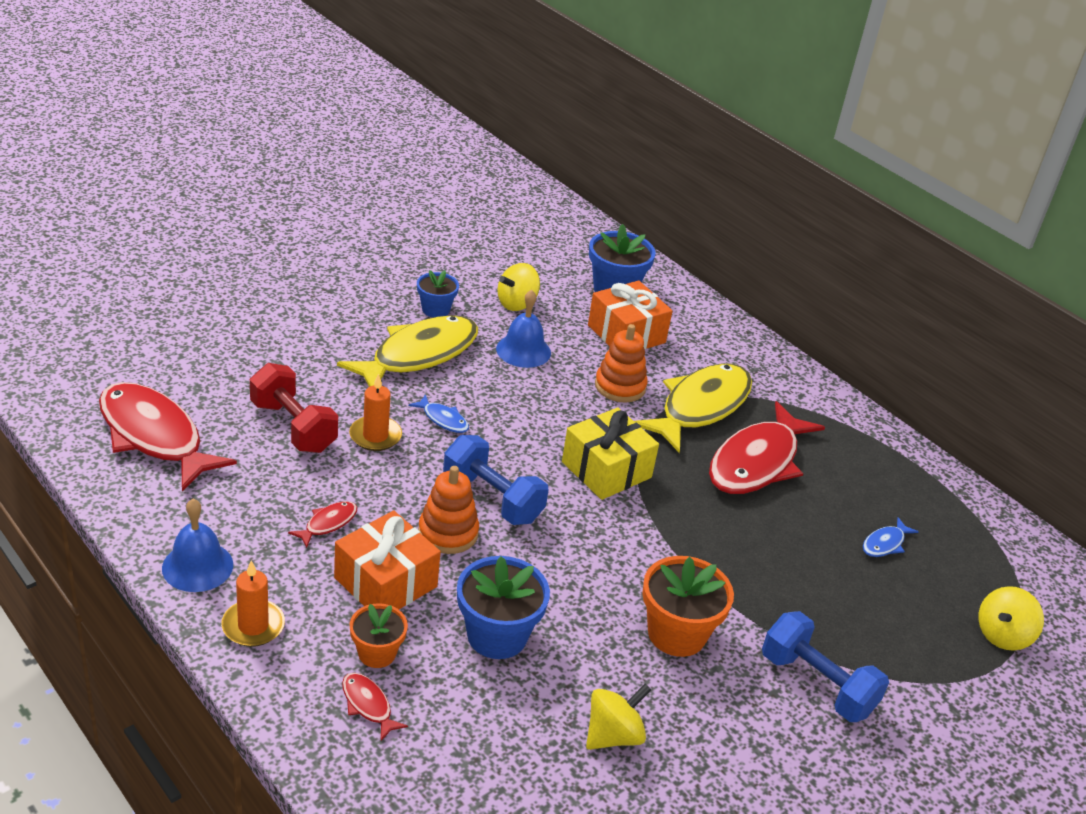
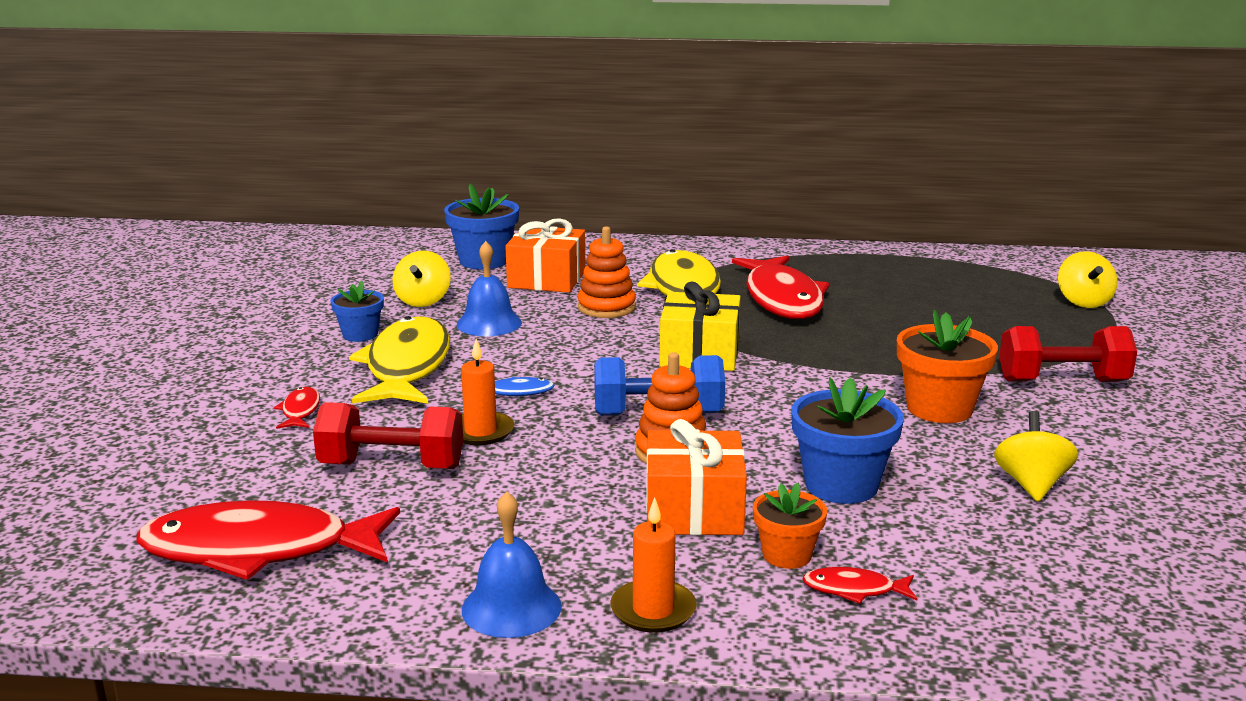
camera: 40 degrees left, 15 degrees down
red fish [288,501,357,548] -> red fish moved to [274,387,320,429]
blue dumbbell [762,611,889,722] -> red dumbbell [999,326,1137,382]
blue fish [863,517,919,557] -> none

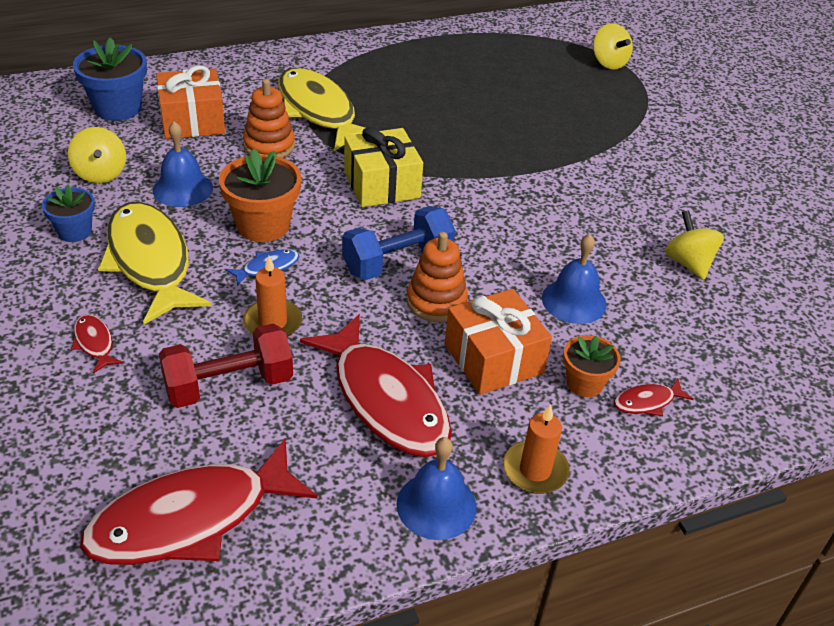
camera: 30 degrees left, 20 degrees up
red fish [732,255,830,319] -> red fish moved to [300,314,452,457]
blue flower pot [791,377,904,504] -> blue bell [542,234,607,324]
orange flower pot [897,310,998,423] -> orange flower pot moved to [219,149,301,242]
red dumbbell [999,326,1137,382] -> none

